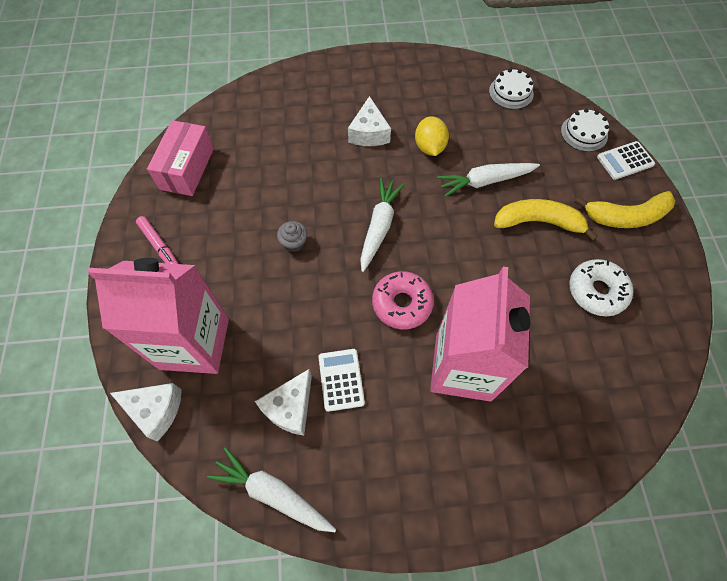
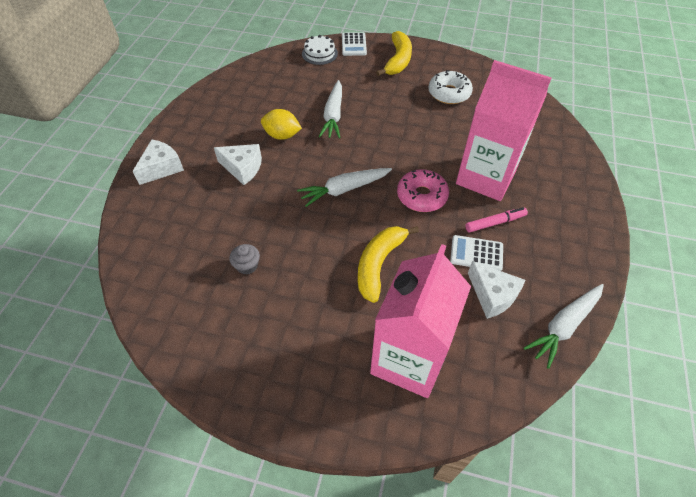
camera: 70 degrees left, 10 degrees down
white cheese [110,383,182,441] -> white cheese moved to [132,140,184,185]
pink marker [136,216,179,264] -> pink marker moved to [465,207,528,233]
pink box [147,120,214,196] -> none
grey cupcake [277,221,307,252] -> grey cupcake moved to [229,244,260,275]
white carrot [360,178,405,272] -> white carrot turned 60 degrees counterclockwise [297,168,392,207]
white cake [489,69,534,109] -> none
yellow banana [494,199,598,241] -> yellow banana moved to [358,226,419,303]

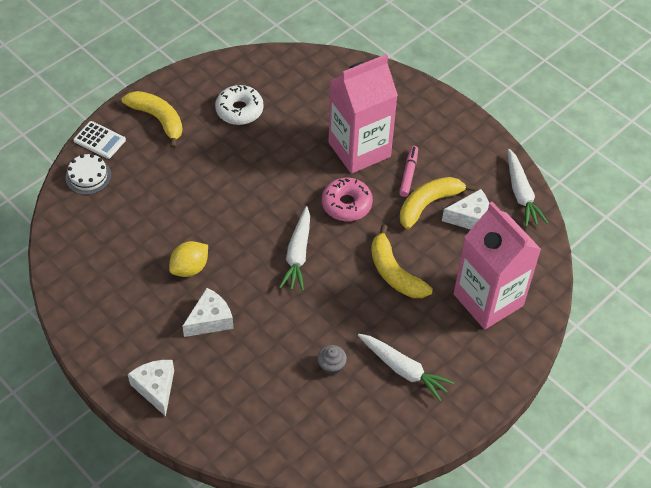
camera: 60 degrees left, 0 degrees up
white carrot [319,80,342,139] -> white carrot moved to [358,334,454,401]
white calculator [450,235,503,271] -> yellow banana [400,177,476,229]

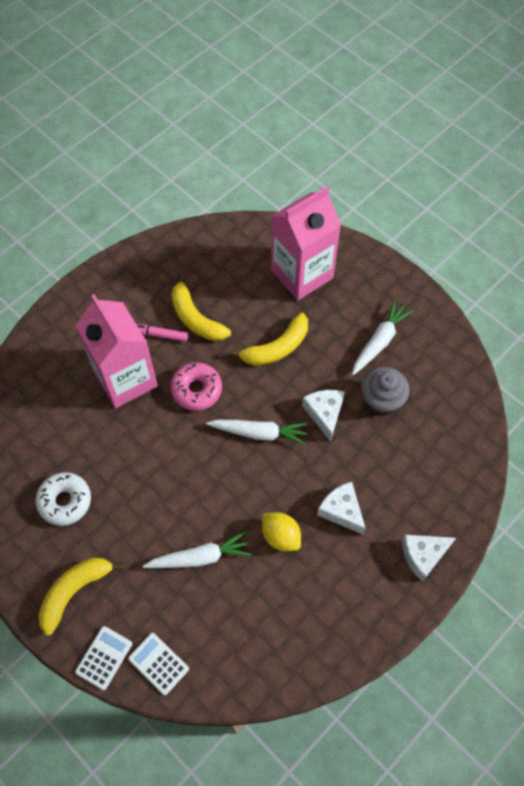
camera: 90 degrees left, 10 degrees up
white cake [66,154,111,195] -> white calculator [128,633,189,695]
grey cupcake [317,345,347,375] -> grey cupcake [361,367,409,415], size x1.76
white cheese [442,189,489,229] -> white cheese moved to [302,390,345,441]
white carrot [508,149,548,227] -> white carrot moved to [143,531,252,568]

